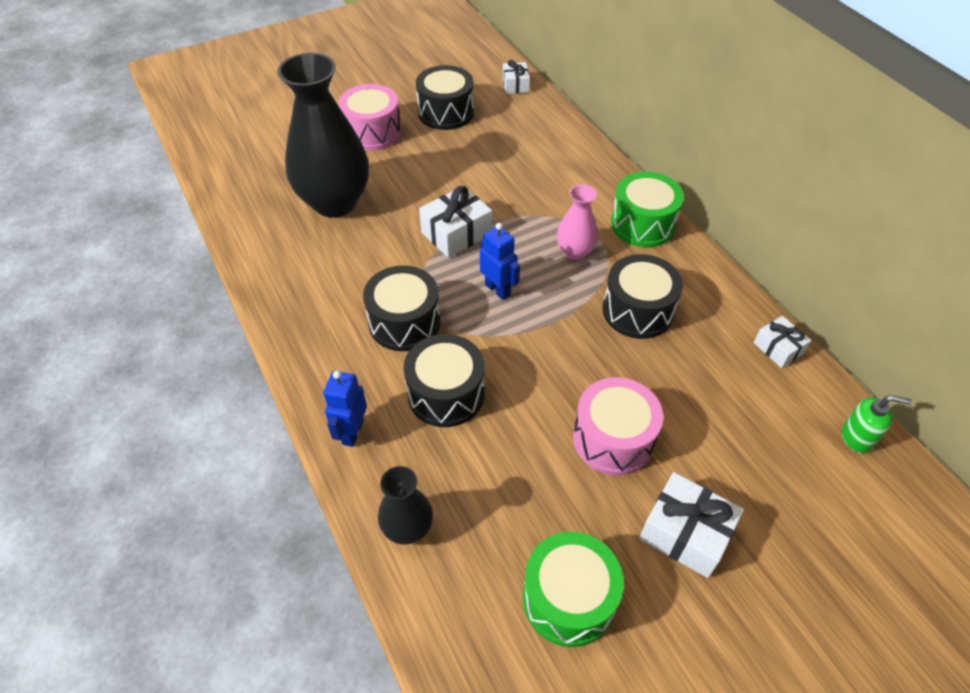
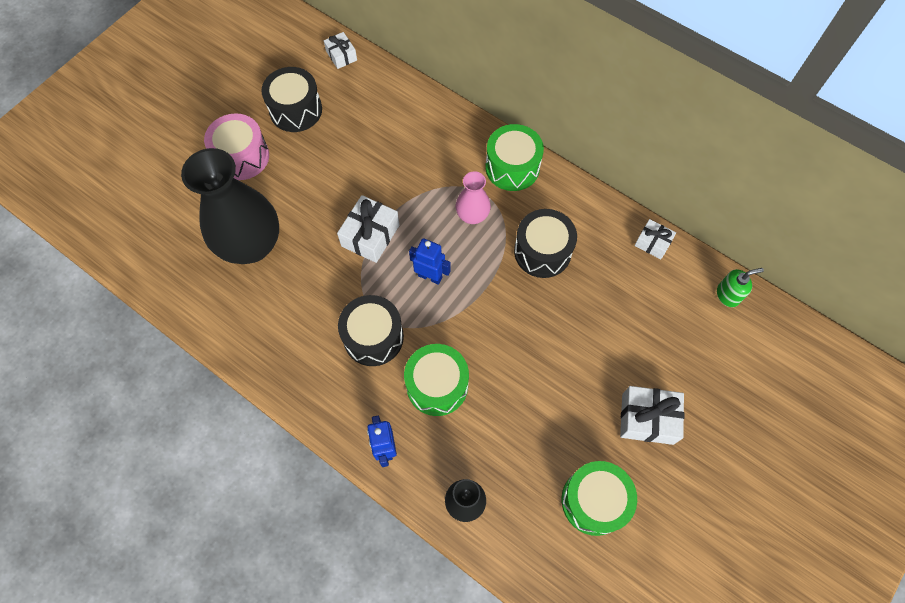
camera: 25 degrees left, 15 degrees up
black drum [404,334,485,427] -> green drum [404,344,469,416]
pink drum [573,377,663,475] -> none

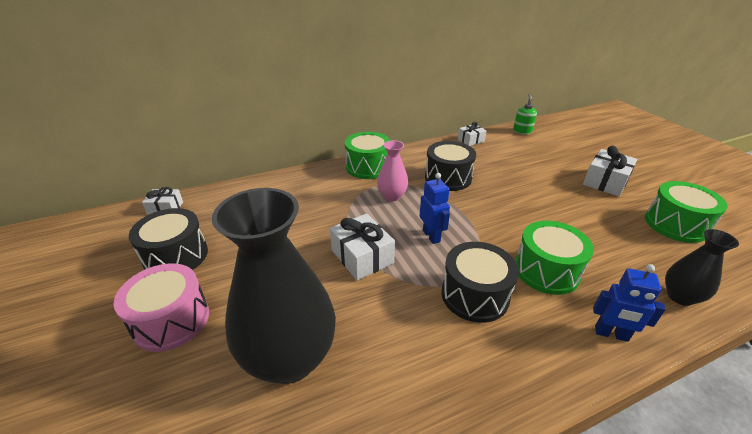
camera: 60 degrees left, 30 degrees down
blue robot [409,238,451,285] -> blue robot turned 105 degrees clockwise [419,173,450,244]

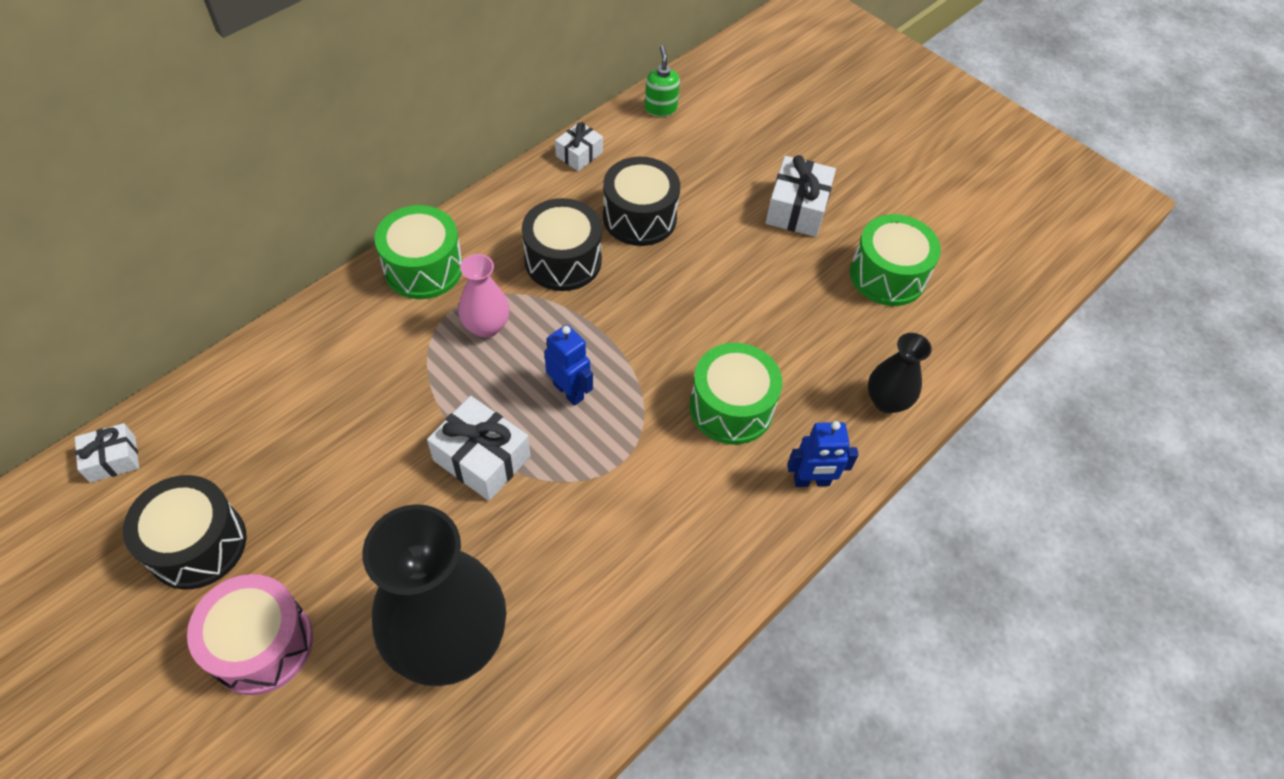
camera: 25 degrees left, 20 degrees up
black drum [441,242,519,323] -> black drum moved to [603,157,680,246]

